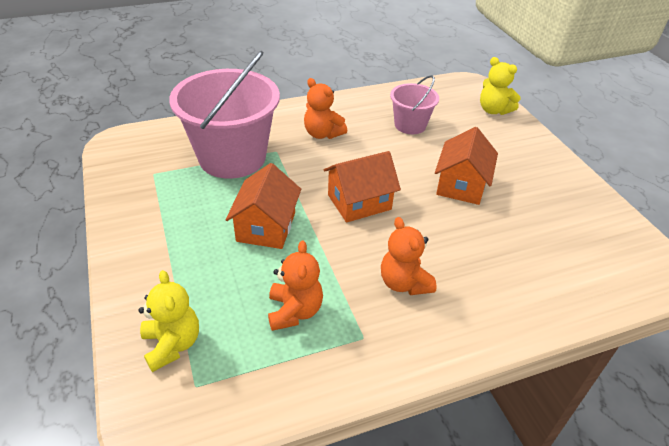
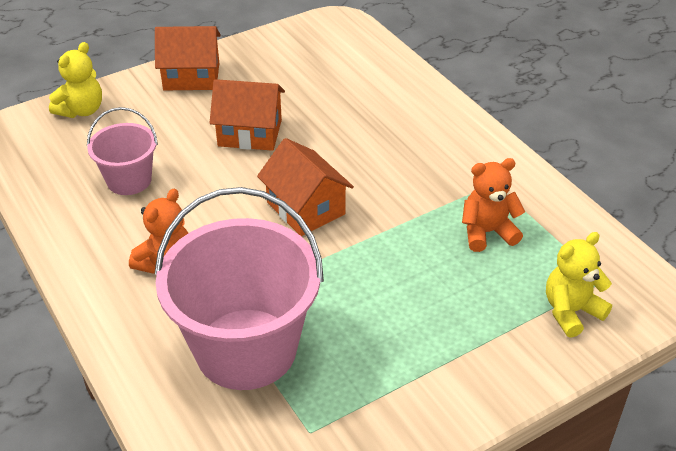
camera: 100 degrees left, 0 degrees up
orange house [226,163,301,249] -> orange house moved to [155,26,221,90]
orange teddy bear [381,217,437,295] -> none

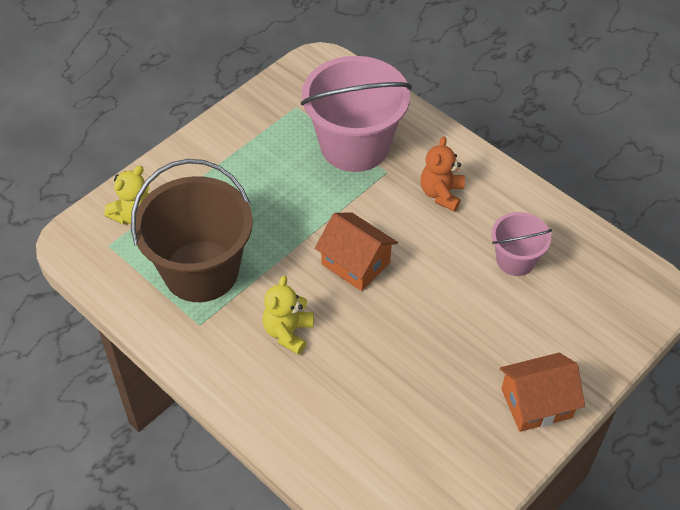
camera: 165 degrees right, 10 degrees up
yellow teddy bear [49,42,102,118] -> yellow teddy bear moved to [262,276,314,355]
orange house [210,79,285,151] -> none
orange teddy bear [462,158,525,252] -> brown bucket [131,159,253,302]

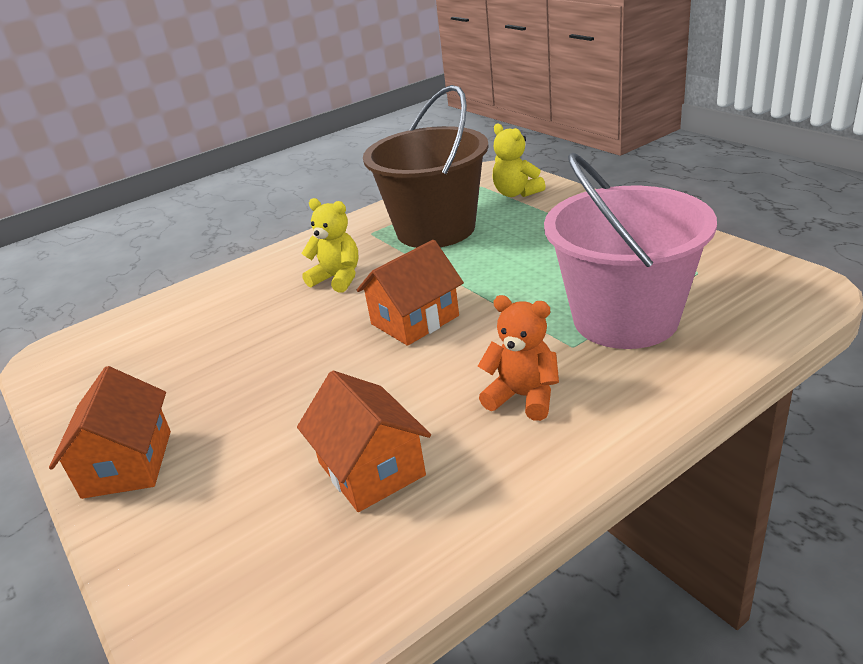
camera: 105 degrees right, 20 degrees down
pink bucket [491,212,552,276] -> orange house [297,371,431,512]

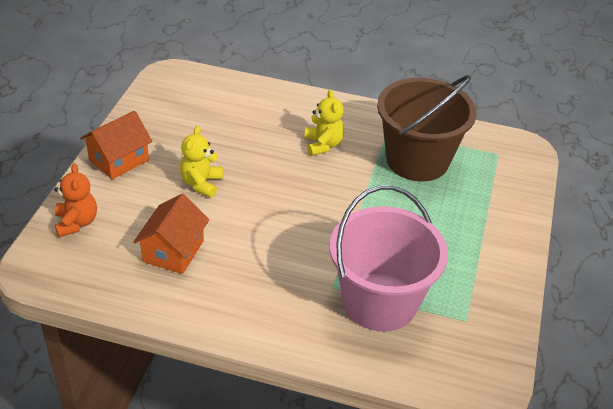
camera: 45 degrees right, 10 degrees up
orange house [357,240,464,346] -> none
orange teddy bear [478,295,559,421] -> orange teddy bear moved to [54,163,97,237]
yellow teddy bear [493,124,546,197] -> yellow teddy bear moved to [180,126,223,198]

